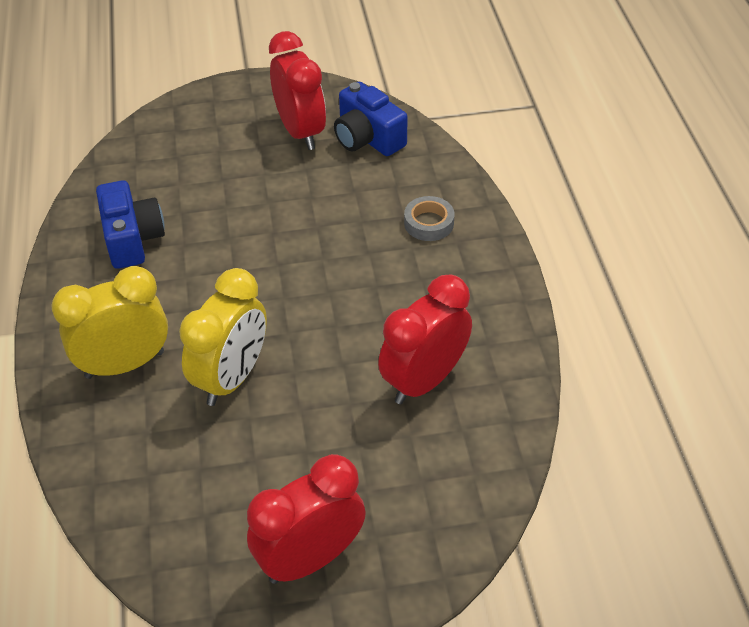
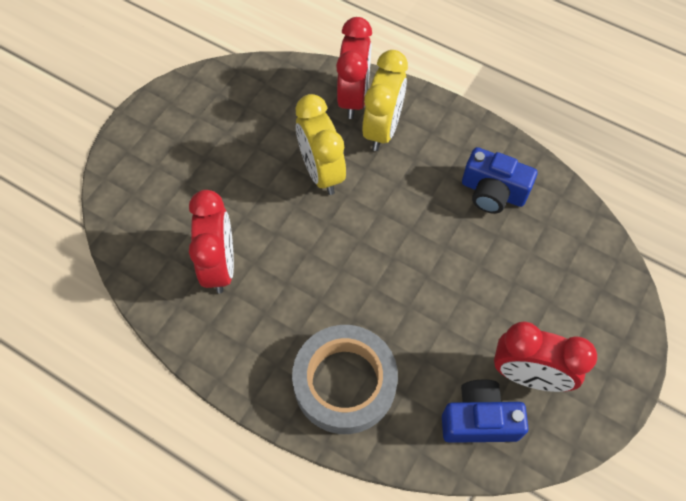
camera: 130 degrees right, 15 degrees up
red clock [247,454,366,584] -> red clock moved to [336,17,372,119]
grey tape [404,196,455,241] -> grey tape [292,325,398,434], size x2.19

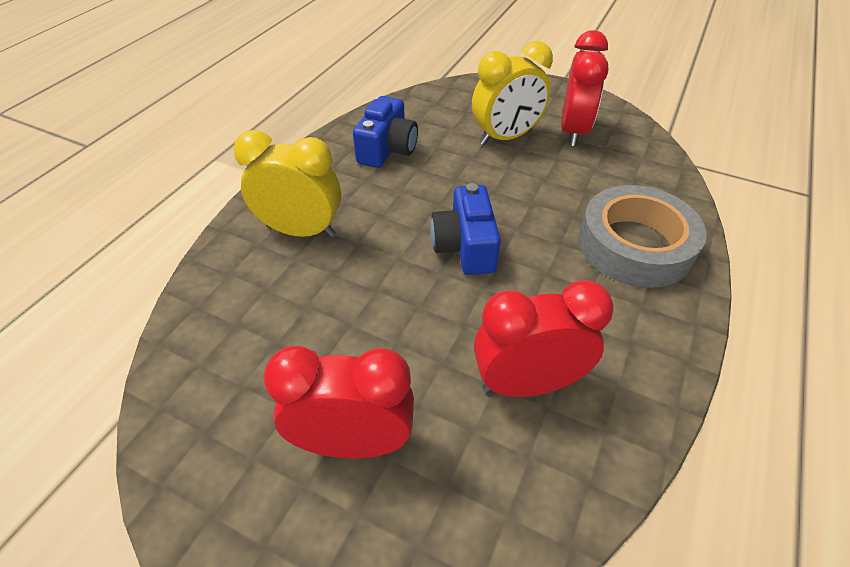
camera: 95 degrees left, 15 degrees down
yellow clock [296,94,346,195] -> yellow clock moved to [472,41,553,145]
red clock [336,17,372,119] -> red clock moved to [263,346,414,459]
blue camera [442,380,528,443] -> blue camera moved to [430,183,501,275]

